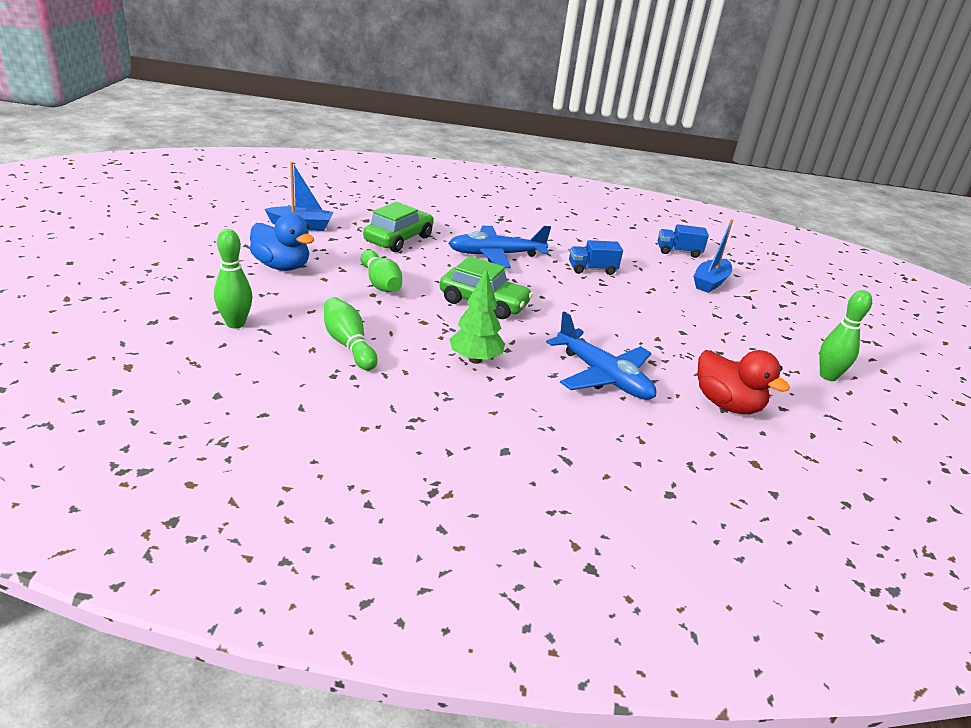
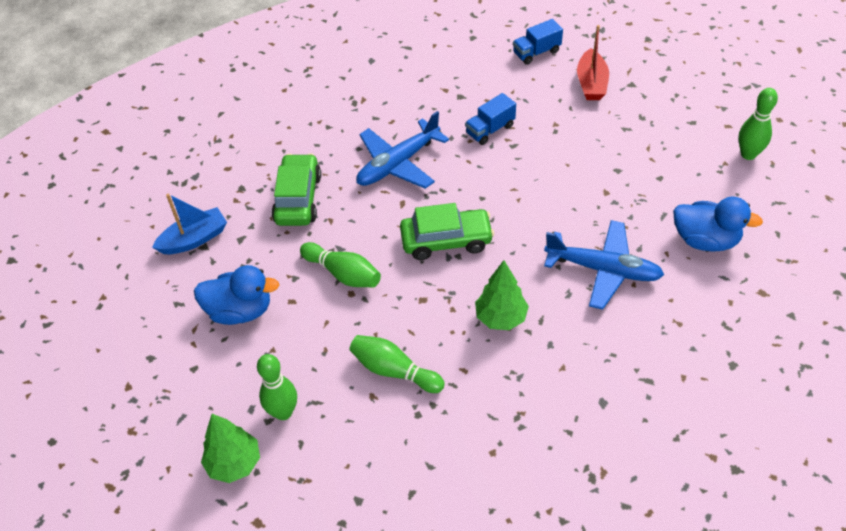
camera: 25 degrees left, 20 degrees up
blue boat [694,219,733,293] -> red boat [577,25,609,100]
red duck [698,350,790,414] -> blue duck [673,197,763,252]
none -> green tree [201,414,260,483]

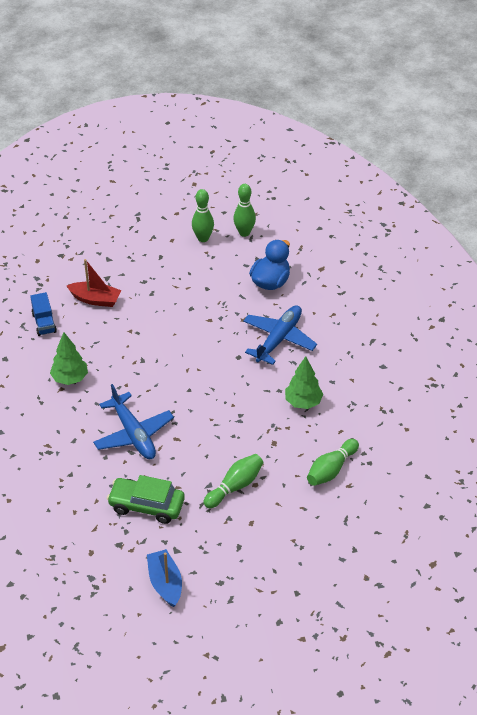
camera: 80 degrees left, 5 degrees down
blue duck [194,265,279,325] -> none
green tree [201,414,260,483] -> green tree moved to [50,332,88,385]
green bowling pin [257,354,297,420] -> green bowling pin moved to [233,184,256,237]
green car [400,203,494,260] -> none
blue truck [465,93,516,145] -> none

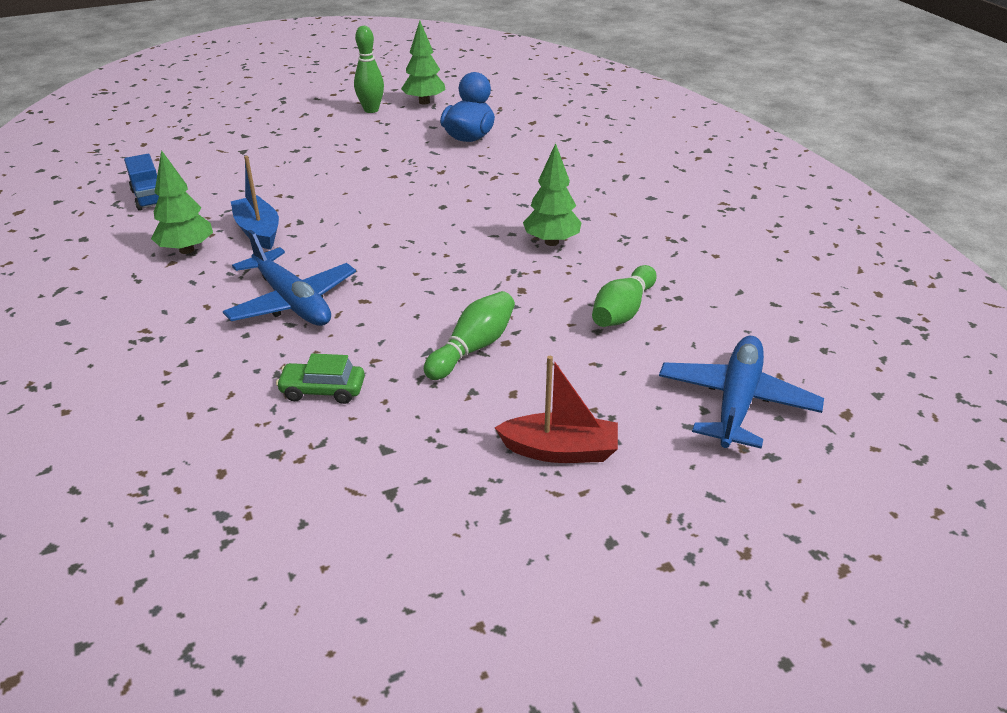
camera: 10 degrees left, 10 degrees down
red boat [67,259,121,307] -> red boat moved to [495,356,618,463]
green car [107,475,185,524] -> green car [276,353,365,404], size x0.63
blue boat [147,549,182,607] -> blue boat moved to [231,156,279,250]
green bowling pin [233,184,256,237] -> green tree [401,21,446,105]
blue plane [243,305,317,365] -> blue plane moved to [659,336,824,448]

